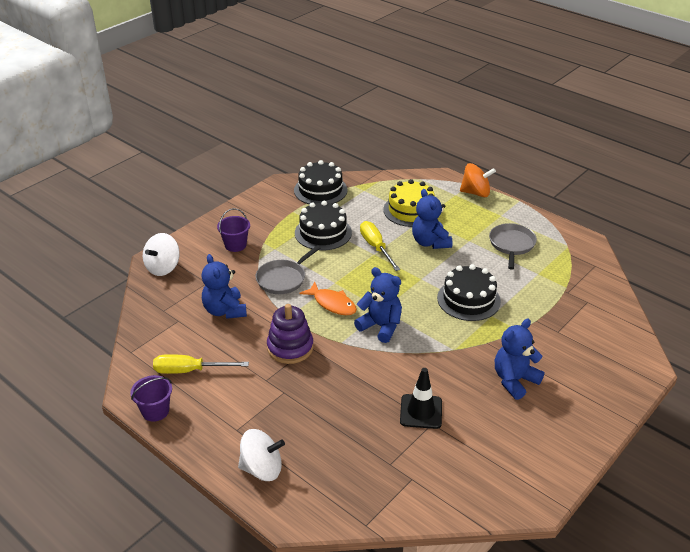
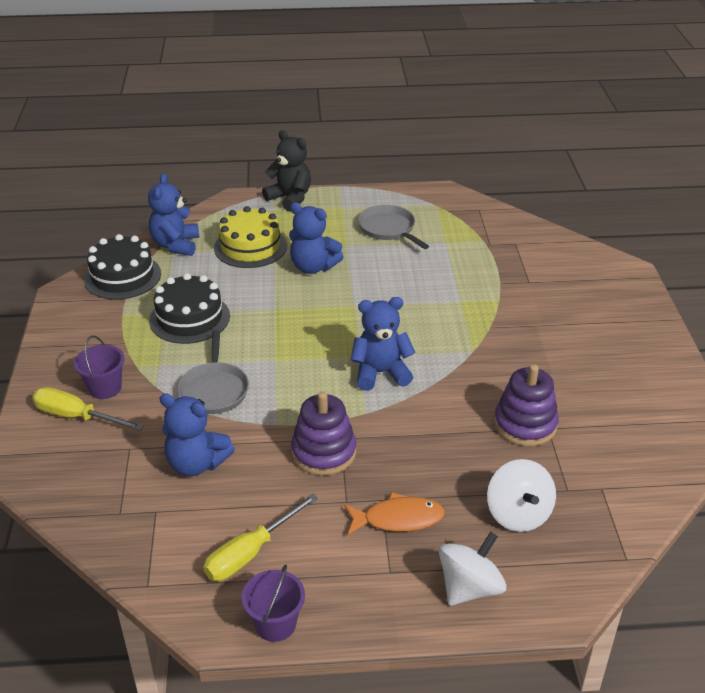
camera: 45 degrees left, 0 degrees up
white spinning top [143,233,180,276] -> white spinning top moved to [487,459,556,532]
orange fish [299,282,357,315] -> orange fish moved to [344,492,445,535]
yellow screwdriver [360,221,400,271] -> yellow screwdriver moved to [32,387,144,431]
black traffic cone [400,368,442,429] -> purple stacking toy [494,364,559,446]
black cake [437,264,501,321] -> none
orange spinning top [460,163,496,197] -> black teddy bear [262,130,311,212]
blue teddy bear [495,319,544,400] -> blue teddy bear moved to [148,173,199,256]

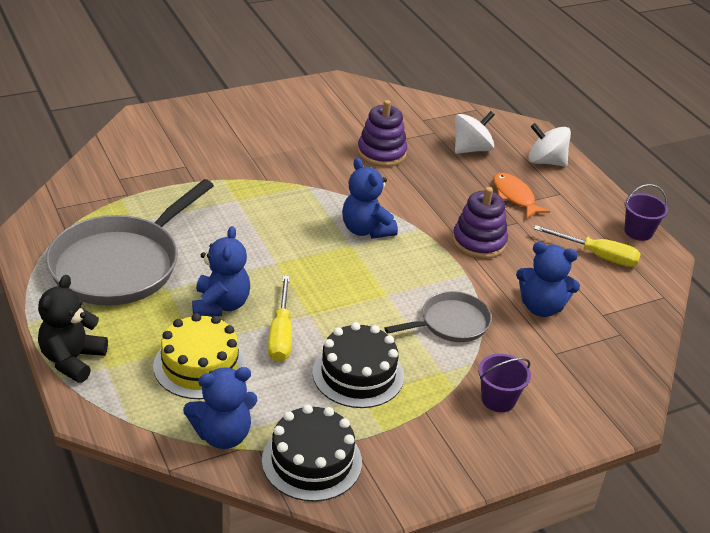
camera: 115 degrees left, 0 degrees up
yellow screwdriver [32,387,144,431] -> yellow screwdriver moved to [268,276,292,362]
blue teddy bear [160,393,235,476] -> blue teddy bear turned 105 degrees clockwise [516,242,580,317]
grey pan [358,205,429,249] -> grey pan [46,179,214,305], size x1.88

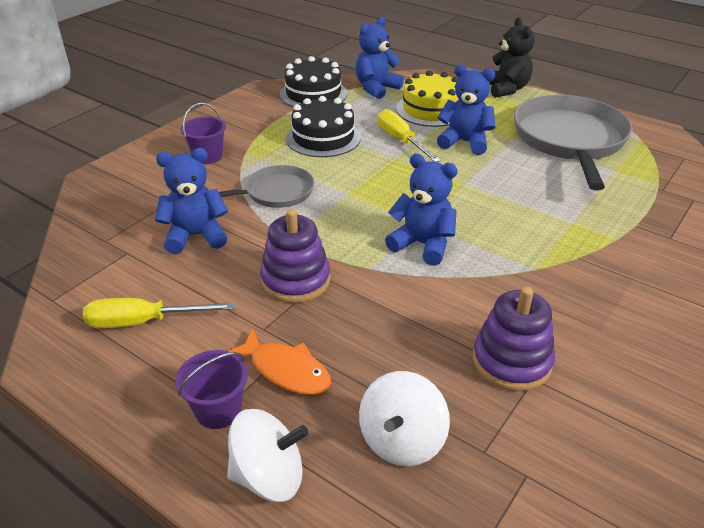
camera: 155 degrees right, 0 degrees up
blue teddy bear [192,226,250,317] -> blue teddy bear turned 135 degrees clockwise [437,64,495,155]
grey pan [384,291,492,342] -> grey pan turned 150 degrees counterclockwise [219,165,314,208]
purple bucket [624,184,668,241] -> purple bucket moved to [176,350,248,429]

